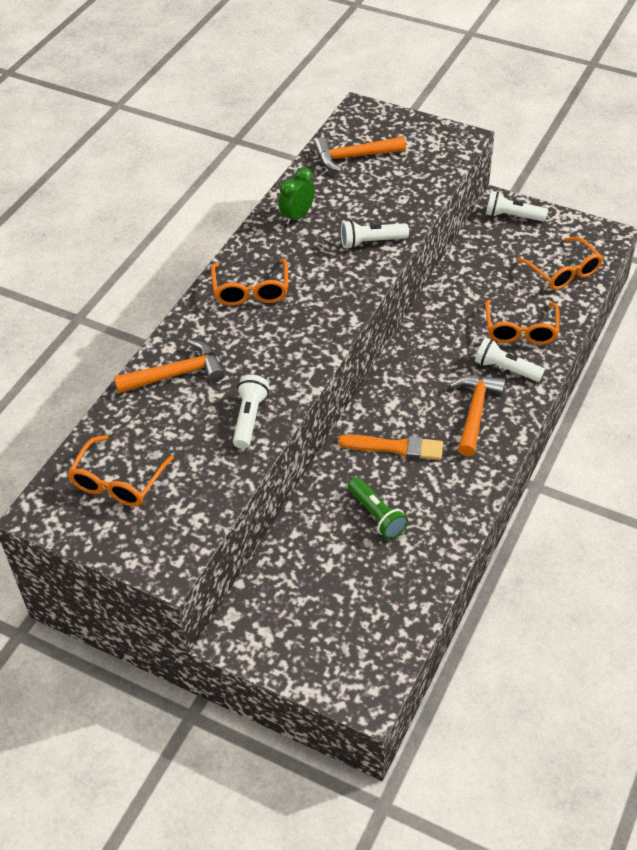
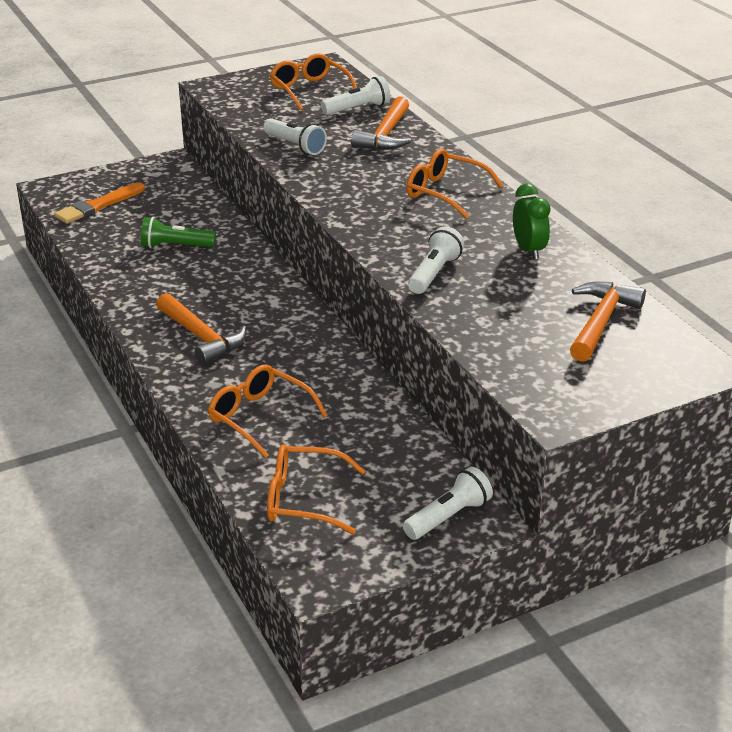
camera: 125 degrees right, 15 degrees down
orange brush [338,435,443,460] -> orange brush moved to [54,182,145,224]
white flashlight [475,337,545,382] -> white flashlight moved to [321,76,391,115]

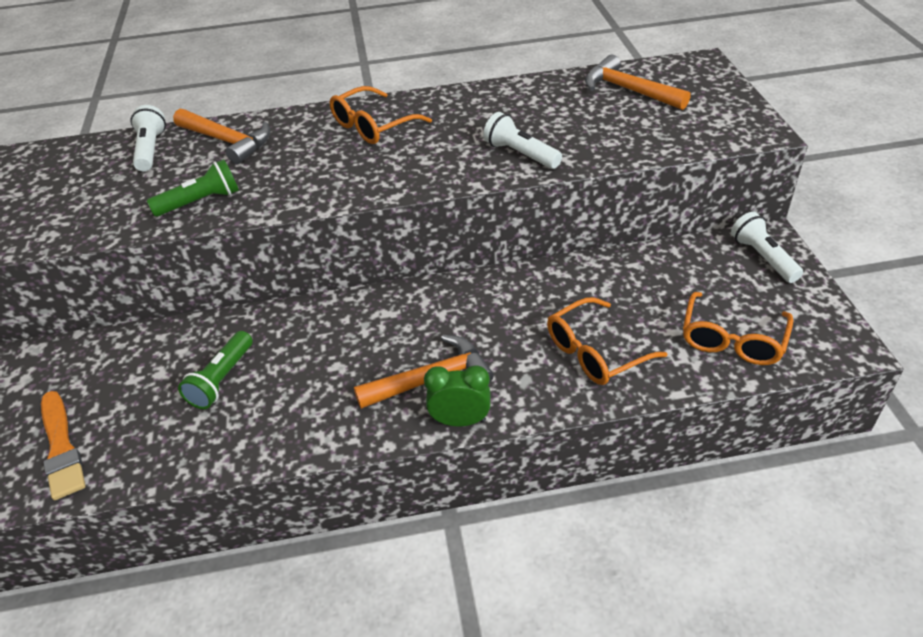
camera: 70 degrees left, 10 degrees up
white flashlight [263,118,327,155] -> green flashlight [147,159,239,217]
orange glasses [270,53,357,111] -> none
green clock [513,184,550,260] -> green clock moved to [424,365,491,427]

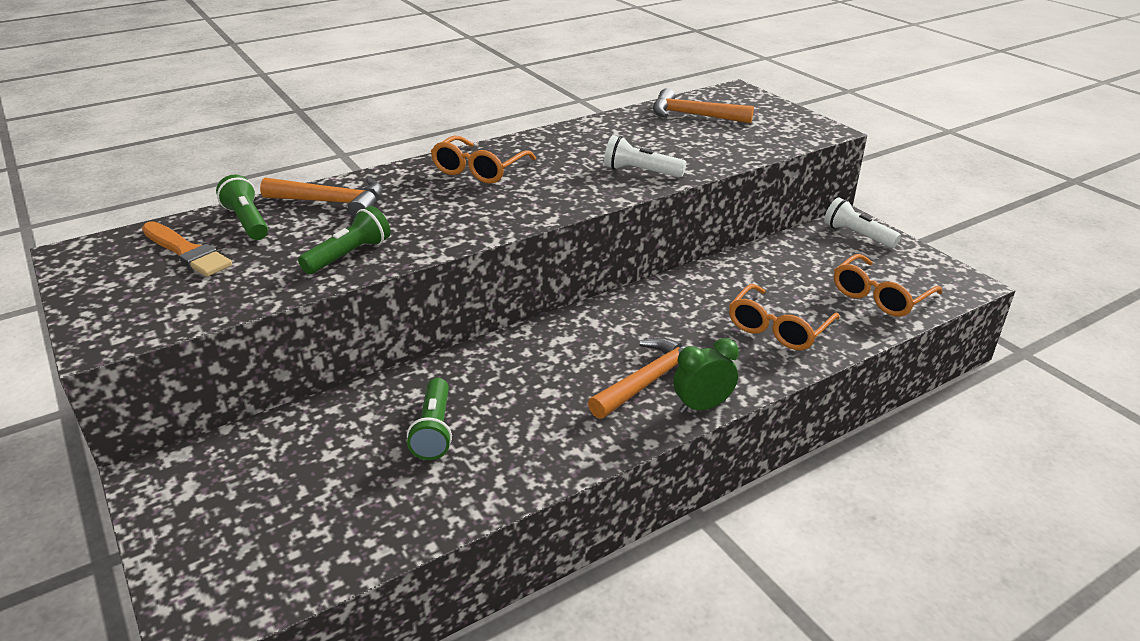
camera: 25 degrees left, 10 degrees down
orange brush [41,391,86,500] -> orange brush moved to [142,221,232,277]
white flashlight [131,105,166,172] -> green flashlight [216,174,268,240]
orange glasses [683,292,794,365] -> orange glasses turned 45 degrees clockwise [834,254,942,317]

